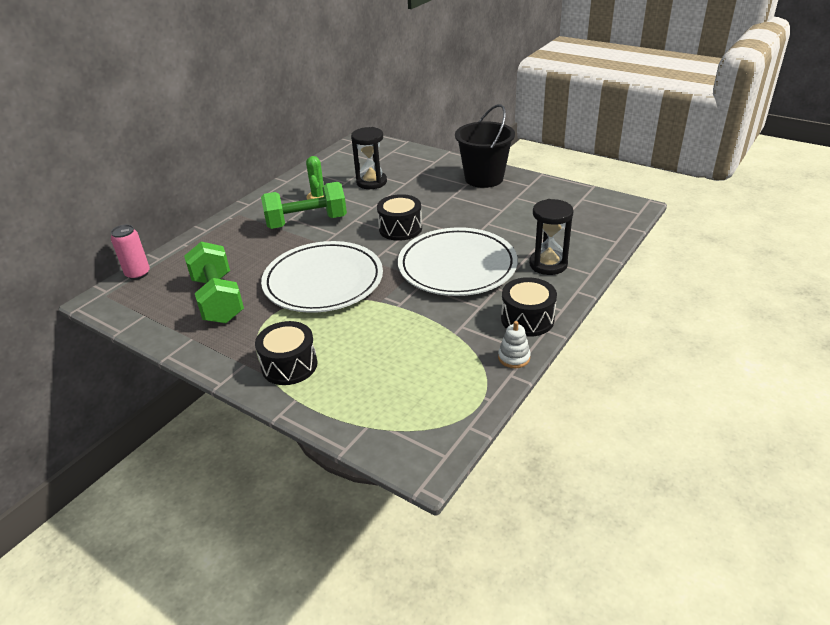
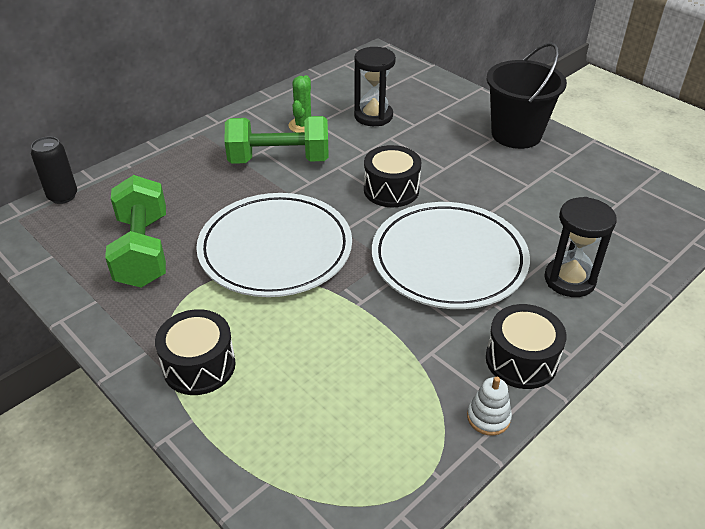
camera: 10 degrees right, 5 degrees up
pink can [111,225,150,280] -> black can [31,136,77,204]

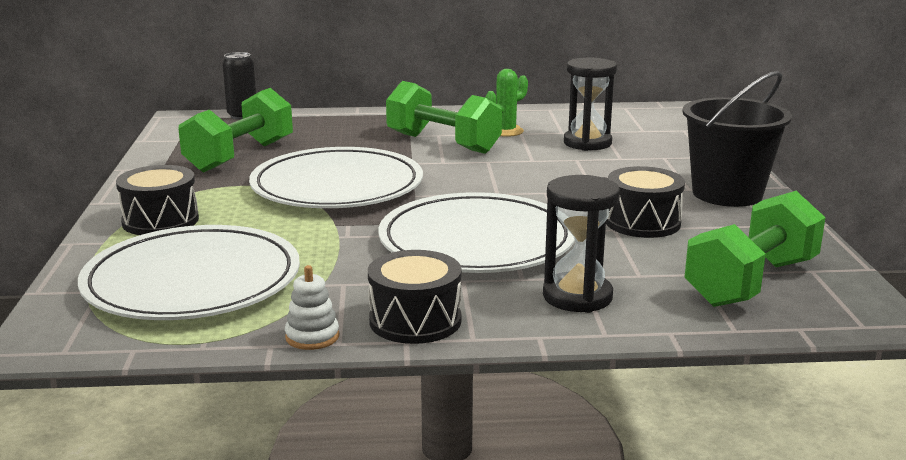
camera: 40 degrees right, 20 degrees down
black drum [364,145,422,207] -> black drum moved to [606,166,685,238]
none -> white plate [78,225,300,320]
none -> green dumbbell [684,191,826,307]

